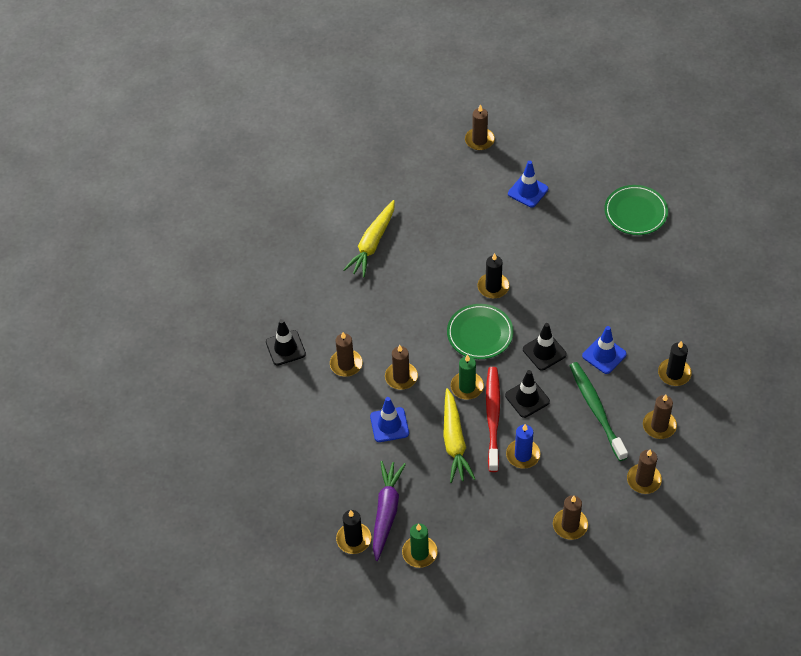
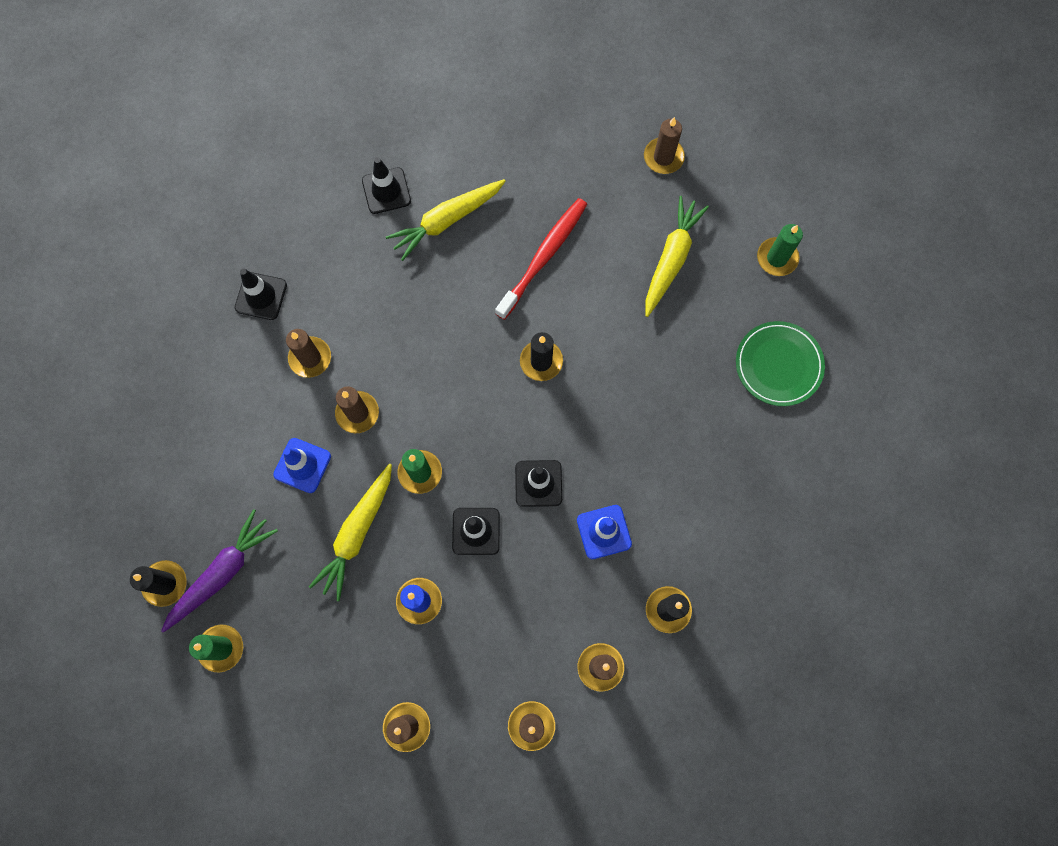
camera: 30 degrees right, 20 degrees up
green plate [447,304,513,359] -> none
red toothbrush [486,367,500,472] -> red toothbrush moved to [495,198,587,320]
blue traffic cone [508,161,548,208] -> yellow carrot [645,196,709,317]
green toothbrush [569,362,628,461] -> none
none -> black traffic cone [362,157,411,214]
none -> green candle [757,224,803,276]

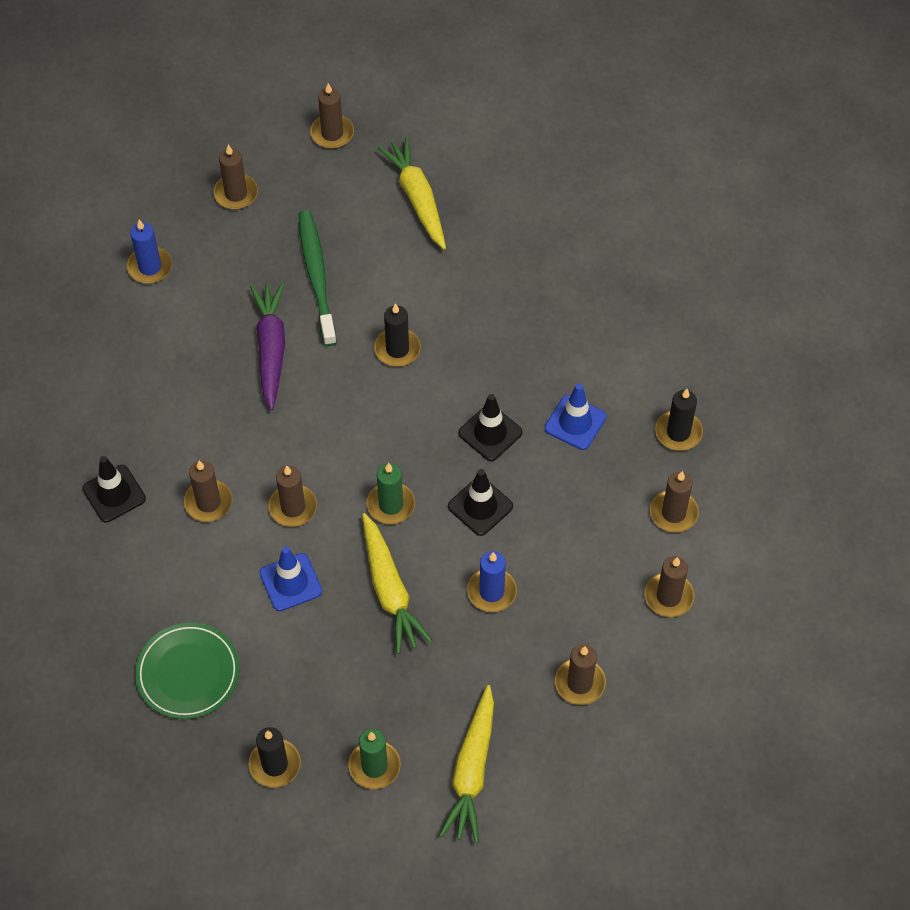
camera: 45 degrees left, 15 degrees down
purple carrot [161,509,278,633] -> purple carrot moved to [250,283,285,410]
black traffic cone [362,157,411,214] -> none
yellow carrot [386,179,506,261] -> yellow carrot moved to [439,685,494,843]
red toothbrush [495,198,587,320] -> green toothbrush [298,210,337,346]
green plate [736,321,825,406] -> green plate moved to [135,623,240,719]
green candle [757,224,803,276] -> none
none -> blue candle [127,220,172,284]
none -> brown candle [213,144,258,210]

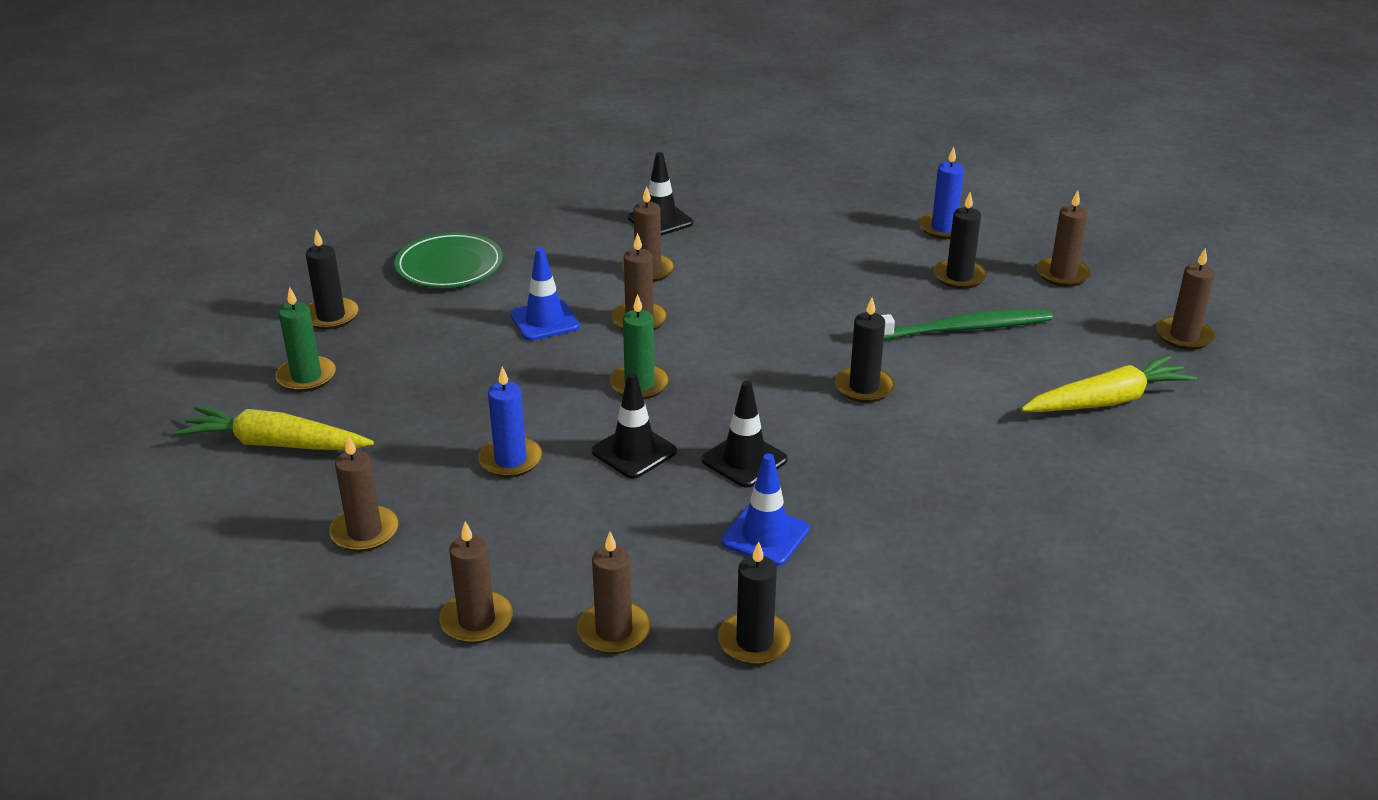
camera: 90 degrees right, 25 degrees down
purple carrot [250,283,285,410] -> none
yellow carrot [362,513,433,654] -> none
none -> black candle [933,192,987,289]

